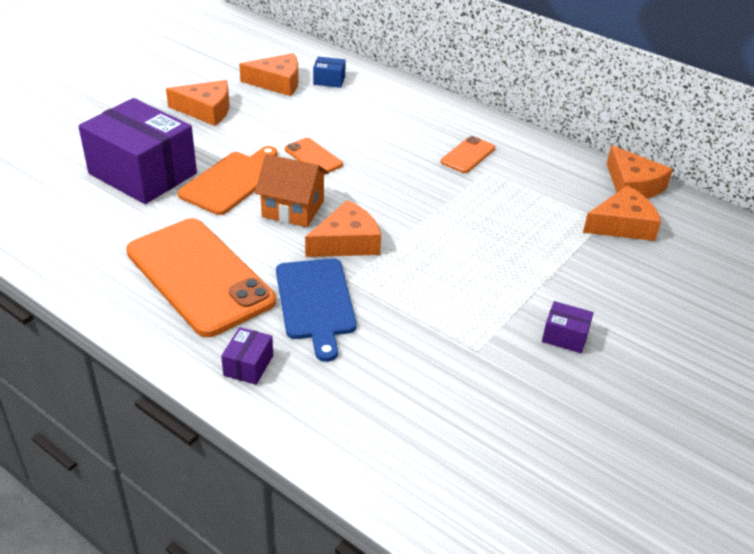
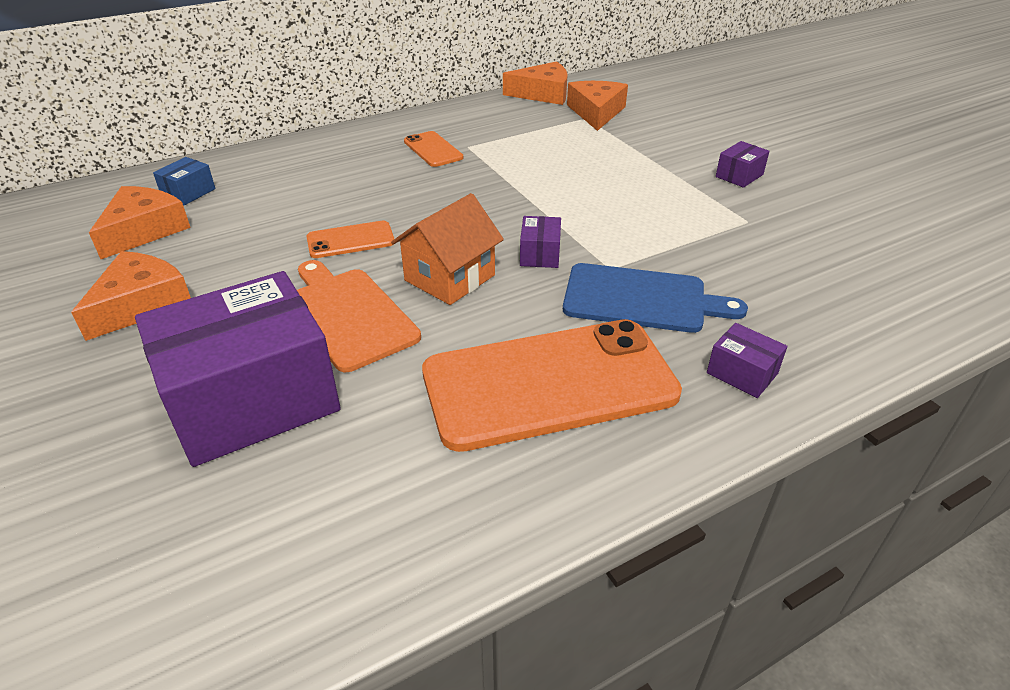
camera: 65 degrees left, 0 degrees up
orange cheese [305,200,381,257] -> purple box [520,216,561,268]

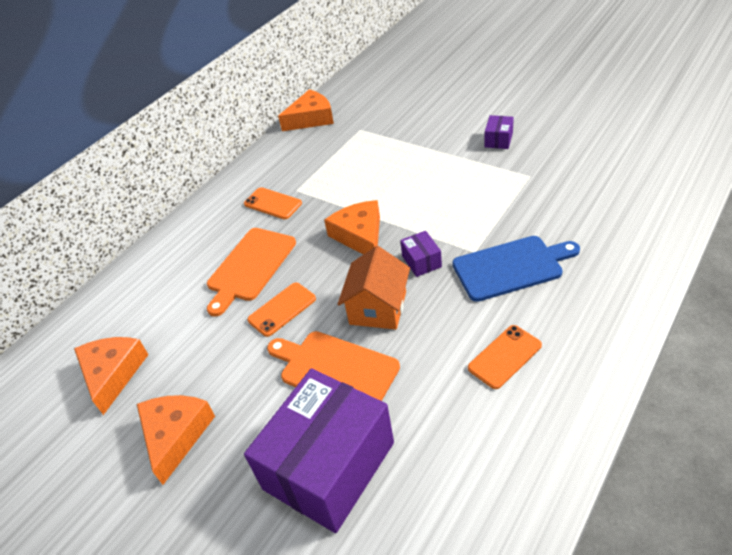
camera: 20 degrees left, 5 degrees up
blue box [153,157,215,206] -> none
orange phone [422,319,682,452] -> orange phone [468,325,542,389], size x0.45
orange cheese [567,81,628,131] -> orange cheese moved to [324,200,380,255]
purple box [707,323,788,398] -> none
none -> orange cutting board [207,228,296,317]

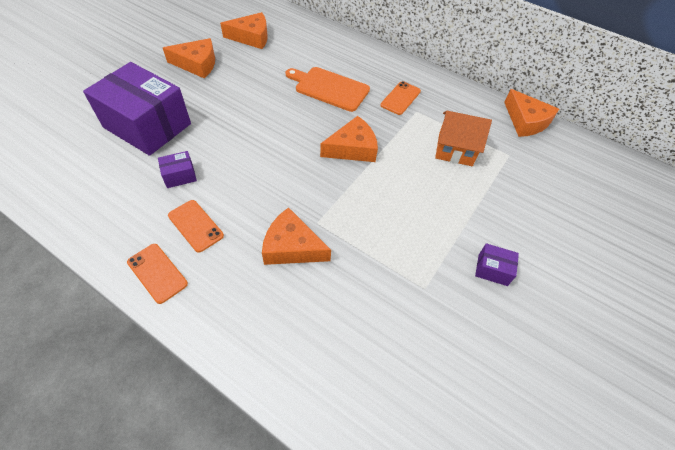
camera: 80 degrees right, 10 degrees up
orange phone [247,282,316,337] -> orange phone moved to [127,244,188,304]
orange cutting board [267,331,400,401] -> none
orange house [337,246,410,330] -> orange house moved to [435,111,492,166]
purple box [400,231,442,277] -> purple box moved to [158,151,197,188]
blue cutting board [452,236,580,302] -> orange cheese [262,207,331,265]

